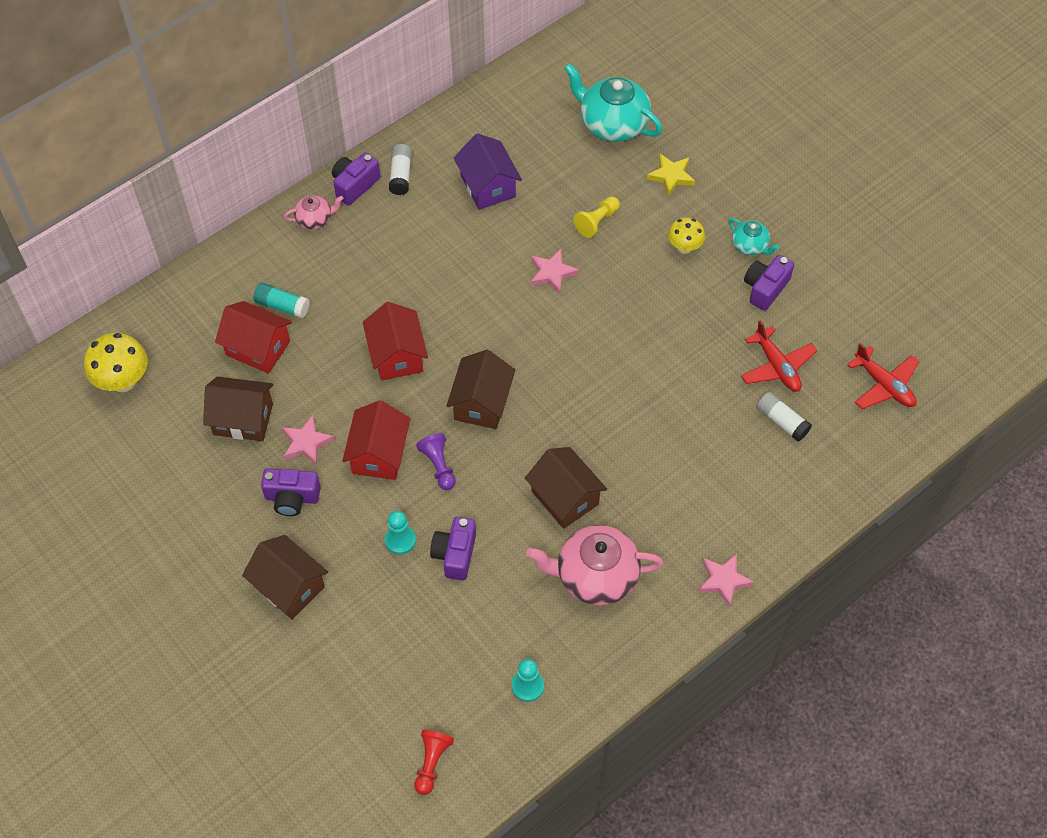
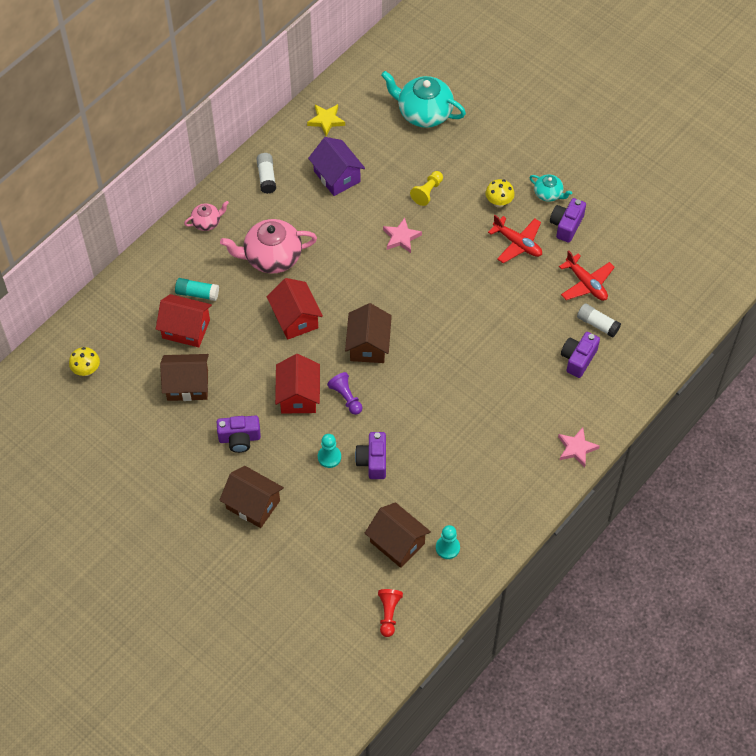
camera: 10 degrees left, 0 degrees up
yellow mushroom [84,333,148,392] -> yellow mushroom [69,347,100,376], size x0.63
pink star [282,415,335,465] -> none
purple camera [332,153,380,205] -> purple camera moved to [561,332,600,378]
brown house [525,447,607,529] -> brown house moved to [365,502,431,568]
pink teapot [526,525,663,606] -> pink teapot moved to [220,219,317,274]
yellow star [646,154,695,196] -> yellow star moved to [307,104,345,136]
red plane [847,343,920,409] -> red plane moved to [488,215,542,263]

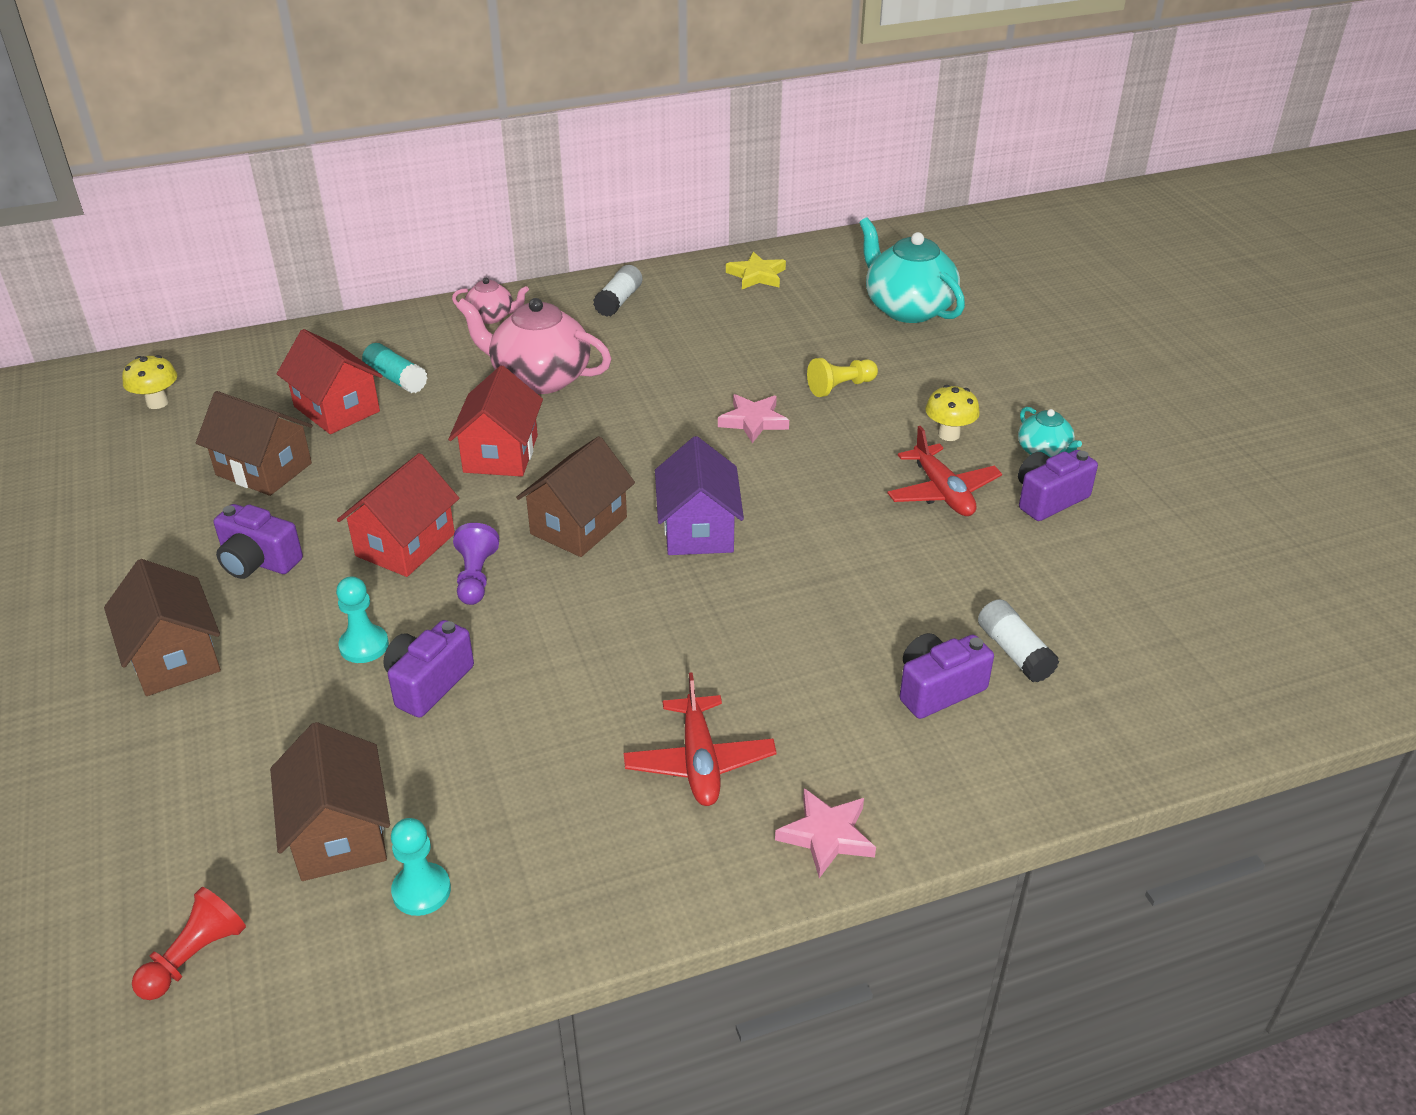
camera: 30 degrees right, 20 degrees down
purple house [308,137,365,196] -> purple house moved to [655,436,744,555]
red plane [559,250,615,301] -> red plane moved to [624,672,777,806]

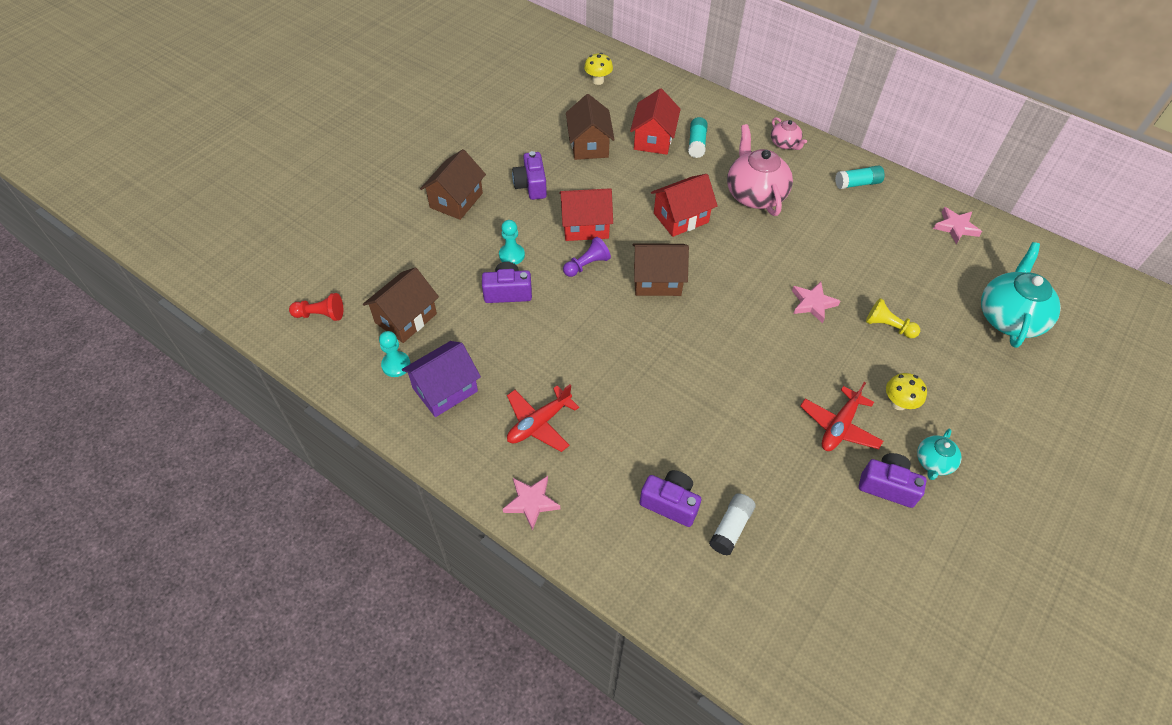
camera: 55 degrees right, 15 degrees up
white glue stick [593,265,642,317] -> turquoise glue stick [835,165,885,189]
purple house [655,436,744,555] -> purple house moved to [402,341,481,417]
yellow star [726,251,786,289] -> pink star [933,207,982,244]

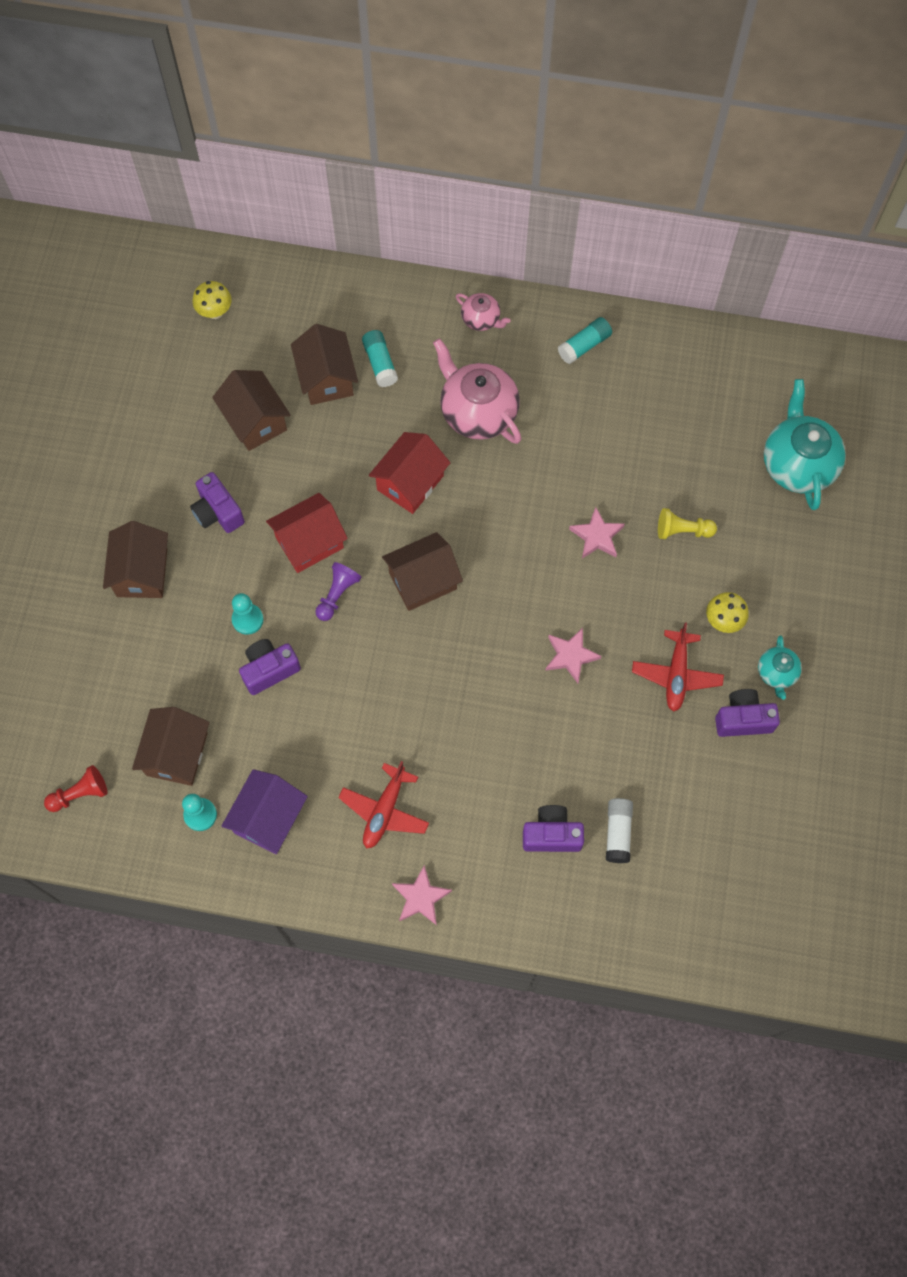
camera: 25 degrees left, 15 degrees up
red house [630,88,681,155] -> brown house [291,324,358,405]
pink star [933,207,982,244] -> pink star moved to [545,628,601,683]

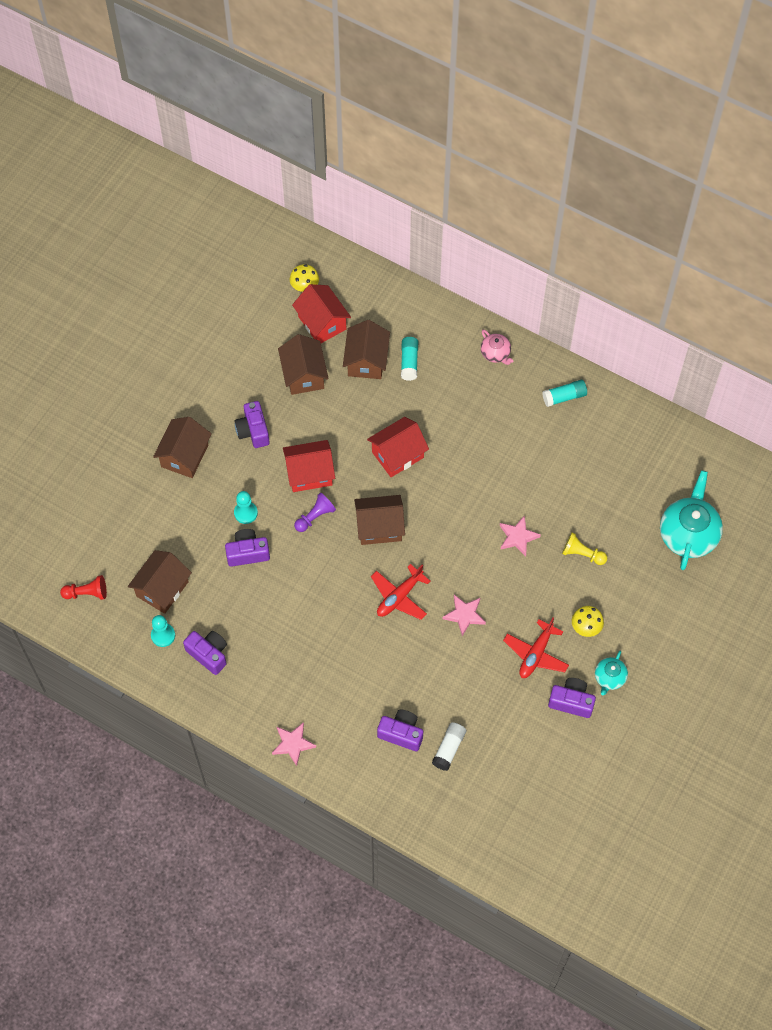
camera: 20 degrees right, 5 degrees down
purple house [222,769,308,854] -> purple camera [183,631,227,675]
red plane [338,761,429,849] -> red plane moved to [371,564,430,620]
pink teapot [433,338,521,444] -> none
none -> red house [292,284,351,343]

